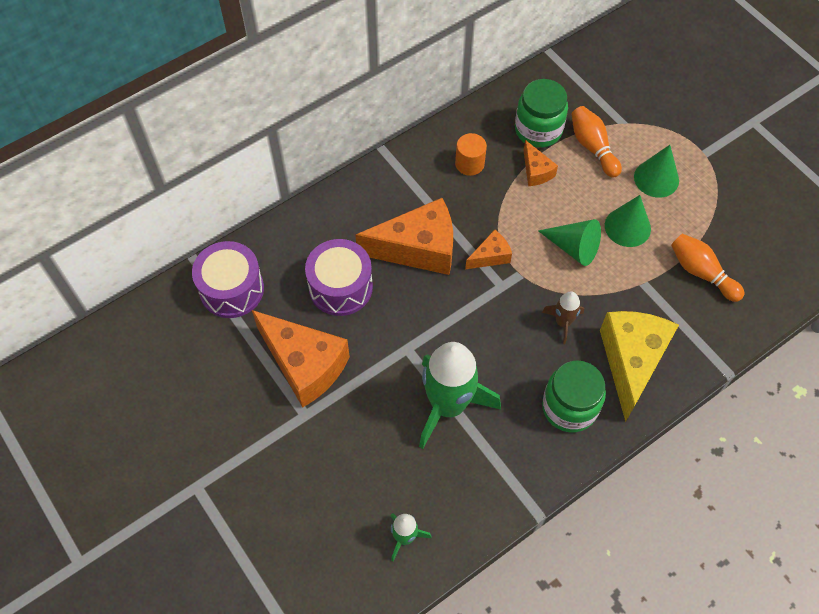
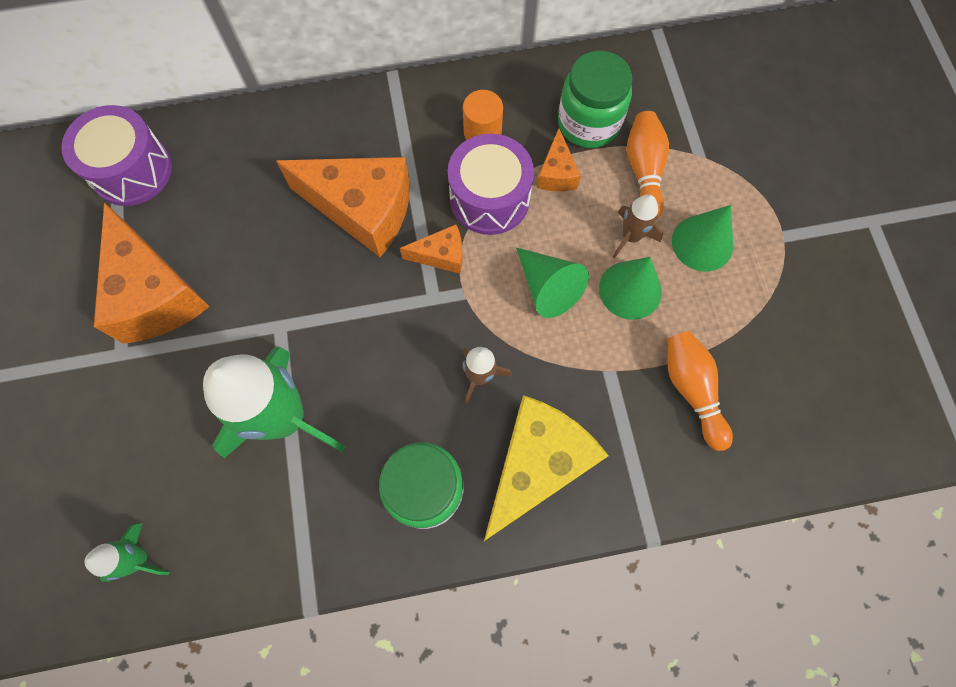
camera: 25 degrees right, 10 degrees up
purple drum [305,239,373,316] -> purple drum moved to [448,134,534,235]
none -> brown rocket [613,194,663,259]

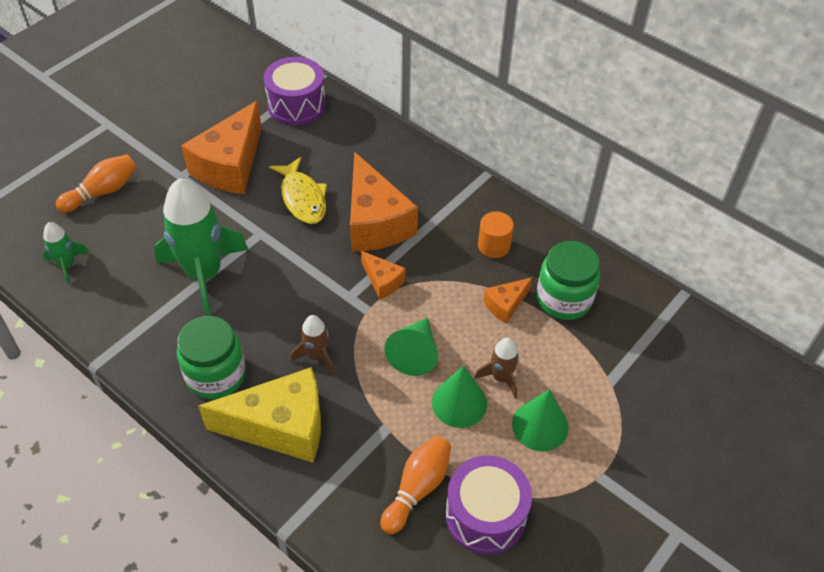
camera: 50 degrees right, 20 degrees down
purple drum [448,134,534,235] -> purple drum moved to [445,455,532,555]
orange bowling pin [627,111,669,219] -> orange bowling pin moved to [56,155,137,213]
none -> yellow fish [269,157,327,224]

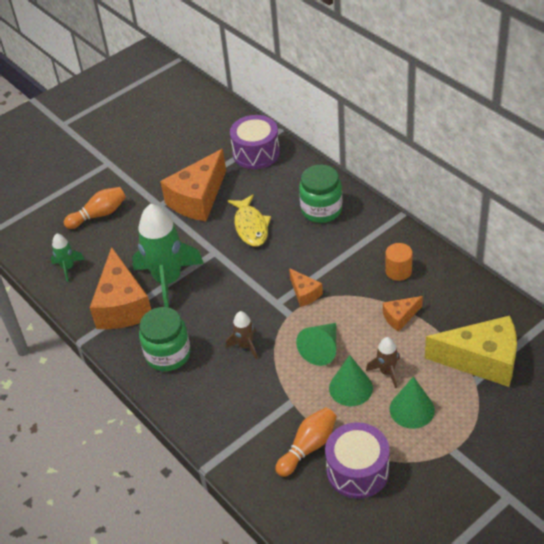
camera: 15 degrees right, 5 degrees down
yellow cheese [198,367,321,463] -> yellow cheese moved to [425,316,517,387]
orange cheese [350,152,418,252] -> orange cheese moved to [90,247,151,329]
green jar [536,241,600,320] -> green jar moved to [299,165,342,223]

